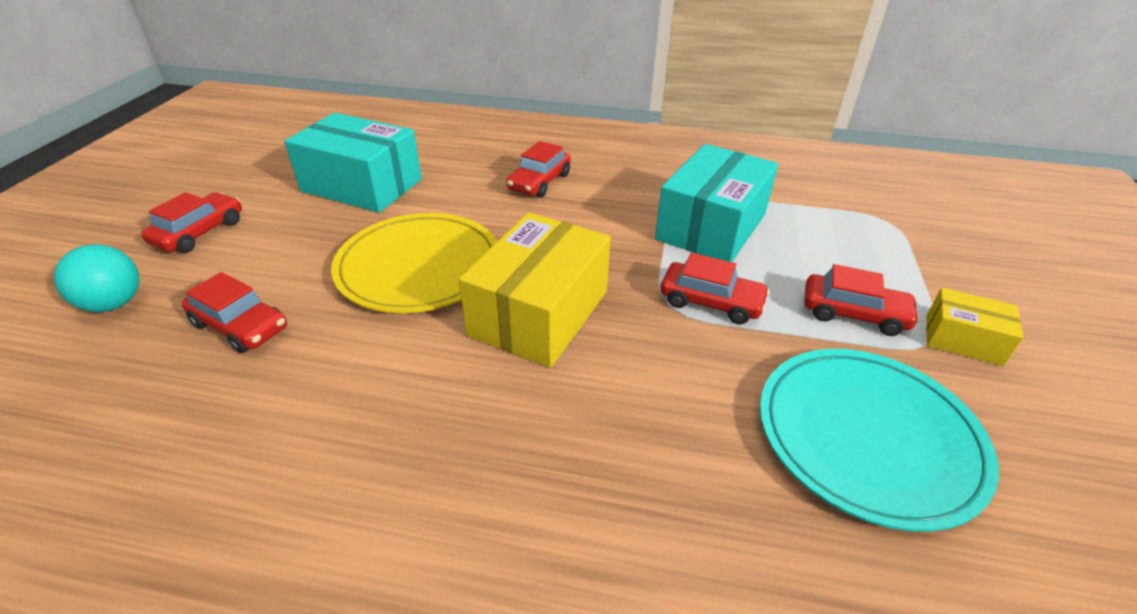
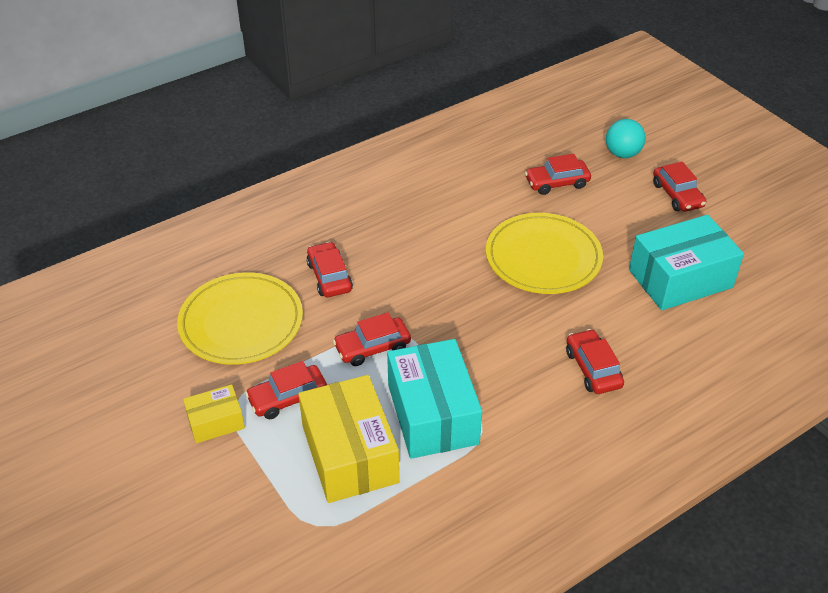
camera: 135 degrees right, 5 degrees up
yellow box [459,212,611,368] -> yellow box moved to [298,375,399,503]
turquoise plate [760,349,999,531] -> yellow plate [177,272,303,365]
none -> red car [307,242,353,297]

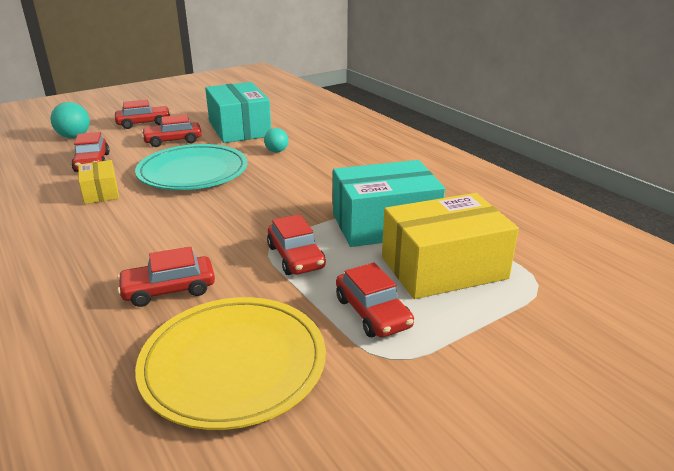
camera: 90 degrees left, 15 degrees down
yellow box [183,384,245,443] -> yellow box moved to [78,160,119,204]
yellow plate [486,213,603,294] -> turquoise plate [135,144,248,190]
red car [566,329,624,394] -> red car moved to [141,114,202,147]
none -> turquoise ball [264,128,288,153]

